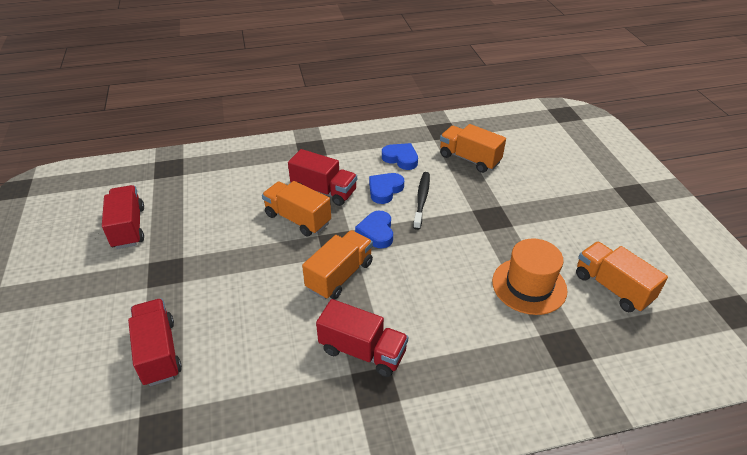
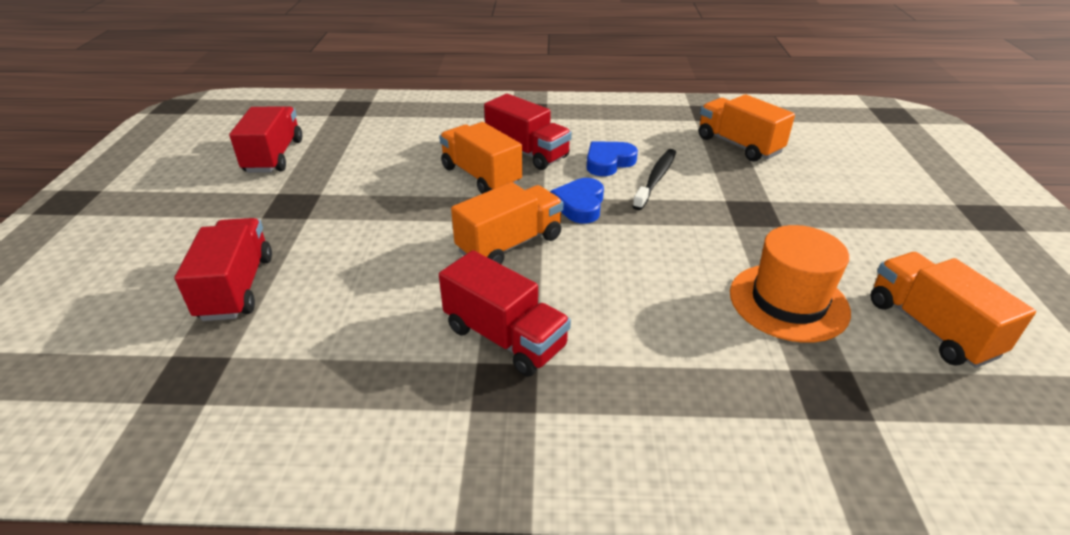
camera: 15 degrees right, 5 degrees down
blue heart [382,143,418,170] -> none

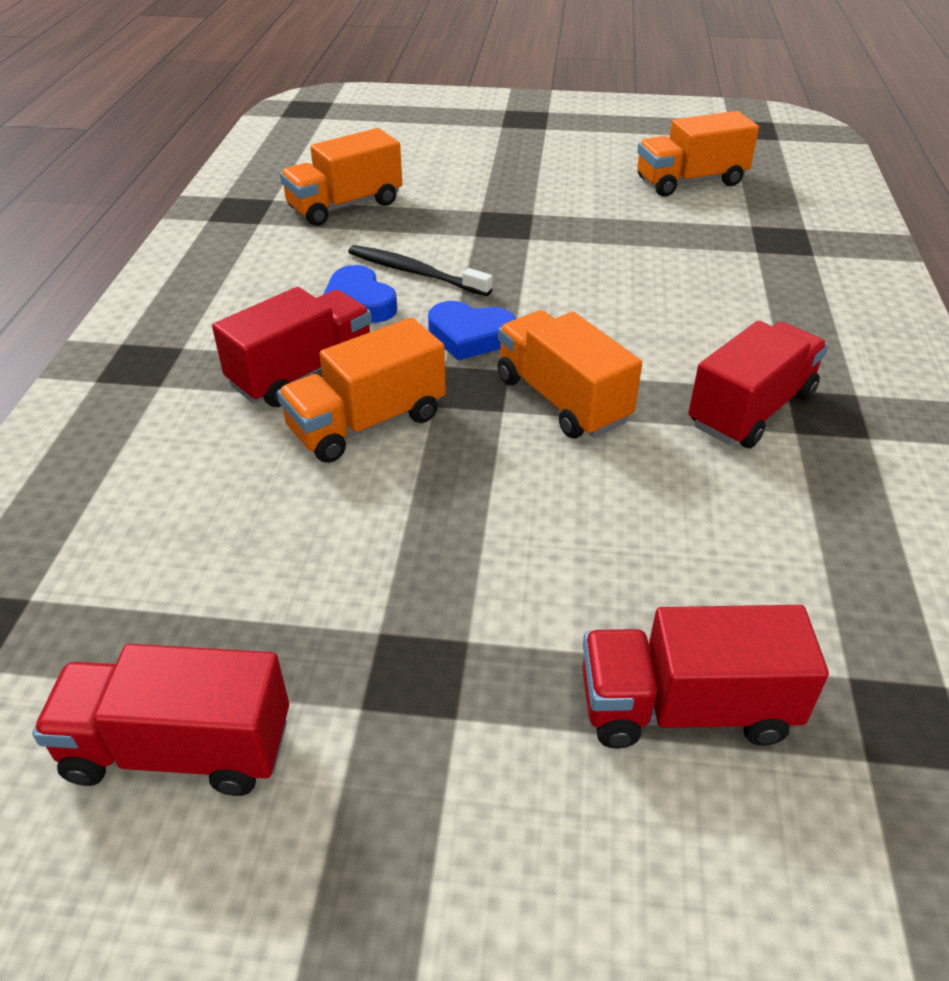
camera: 85 degrees left, 5 degrees up
orange hat [730,225,851,343] -> none

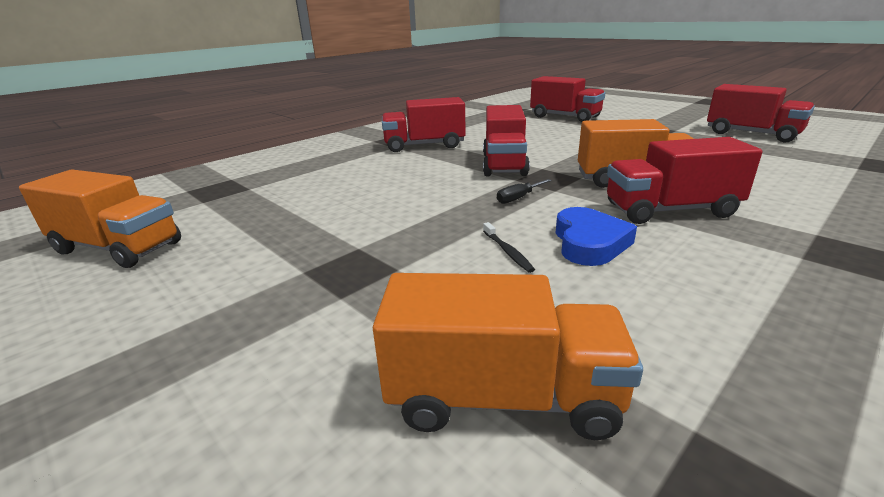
camera: 140 degrees left, 15 degrees down
black toothbrush [348,245,493,296] -> black toothbrush [483,222,535,273], size x0.51
blue heart [428,301,516,360] -> black screwdriver [497,179,552,204]
orange truck [497,310,642,438] -> red truck [483,105,530,177]

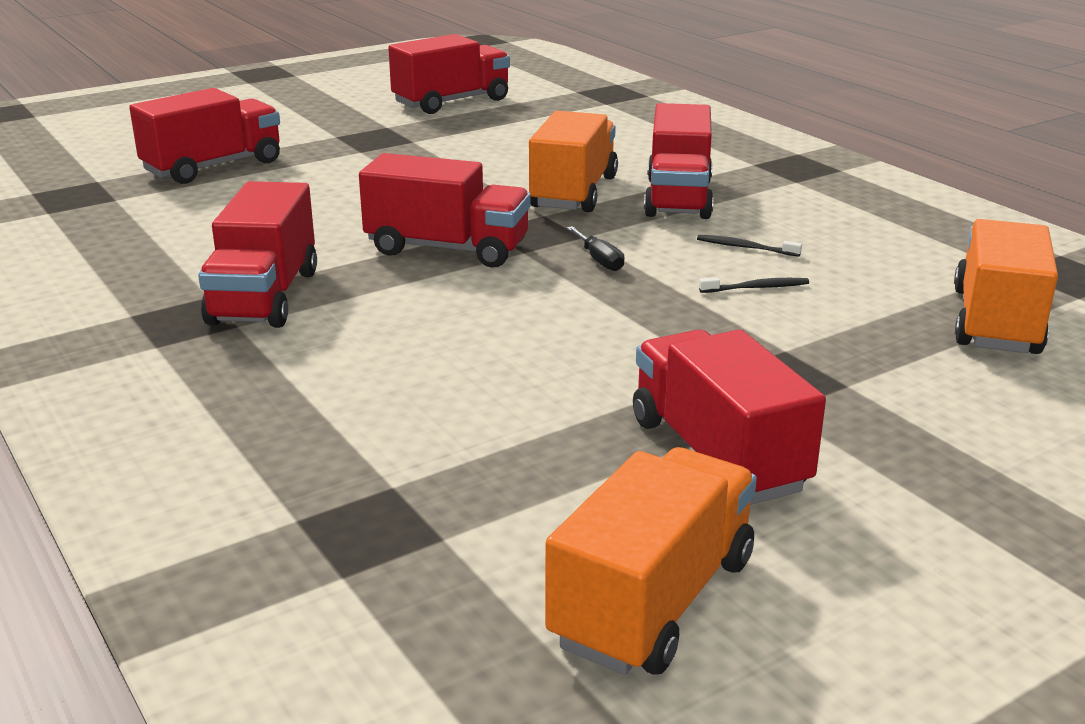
camera: 80 degrees left, 0 degrees up
blue heart [556,207,637,266] -> black toothbrush [697,235,802,257]
none -> red truck [633,330,826,505]

